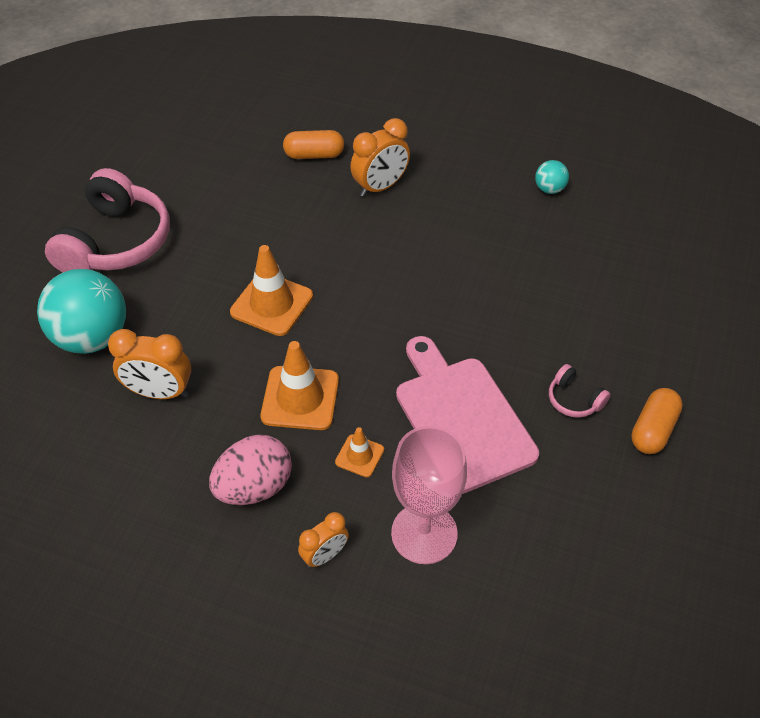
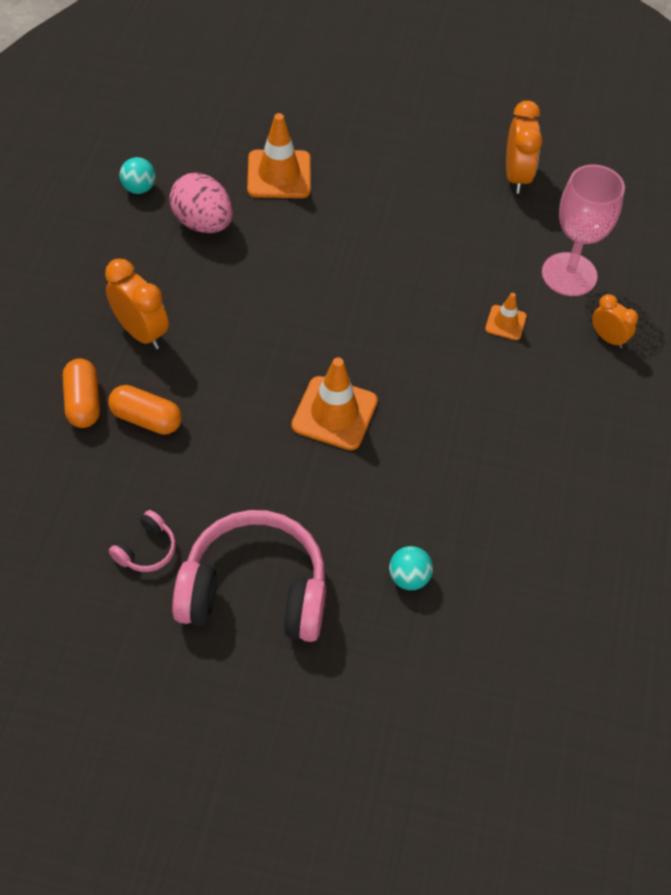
camera: 100 degrees left, 5 degrees up
turquoise ball [37,269,126,354] -> turquoise ball [389,546,433,590], size x0.46
orange clock [108,329,191,399] -> orange clock moved to [506,101,542,194]
pink egg [209,435,292,505] -> pink egg moved to [169,173,233,233]
orange traffic cone [260,341,339,430] -> orange traffic cone moved to [247,113,311,198]
pink cutting board [396,336,539,494] -> none
pink headphones [549,364,611,418] -> pink headphones moved to [109,510,176,572]
orange capsule [631,388,683,454] -> orange capsule moved to [108,385,182,435]

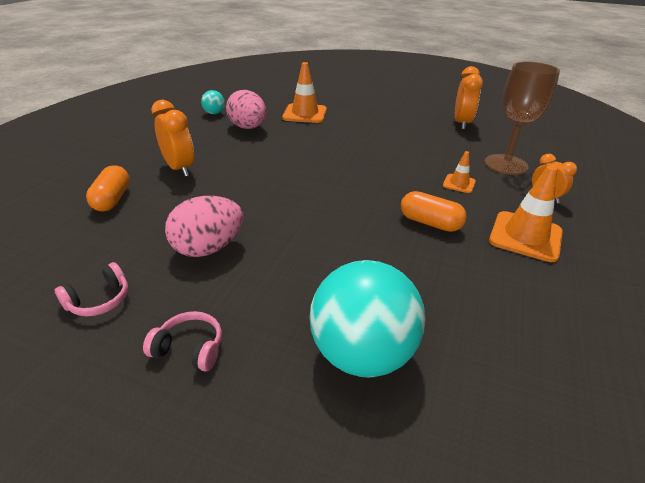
camera: 10 degrees right, 20 degrees down
orange capsule [108,385,182,435] -> orange capsule moved to [401,191,467,232]
pink headphones [172,510,326,642] -> pink headphones [143,311,222,371], size x0.42
orange traffic cone [291,357,378,450] -> orange traffic cone moved to [489,166,563,262]
turquoise ball [389,546,433,590] -> turquoise ball [310,260,426,377], size x2.18
pink goblet [542,165,625,296] -> brown goblet [485,61,560,175]
none -> pink egg [165,196,243,257]

